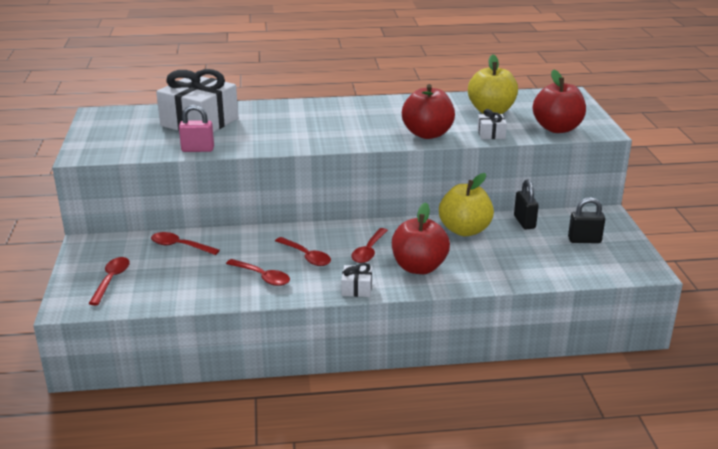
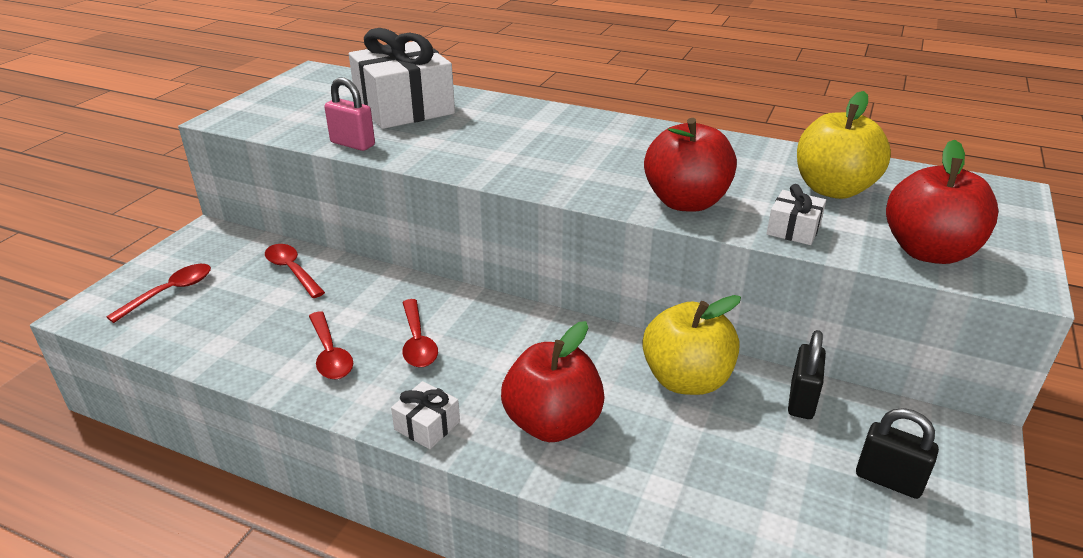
camera: 30 degrees right, 5 degrees up
red spoon [351,228,388,263] -> none

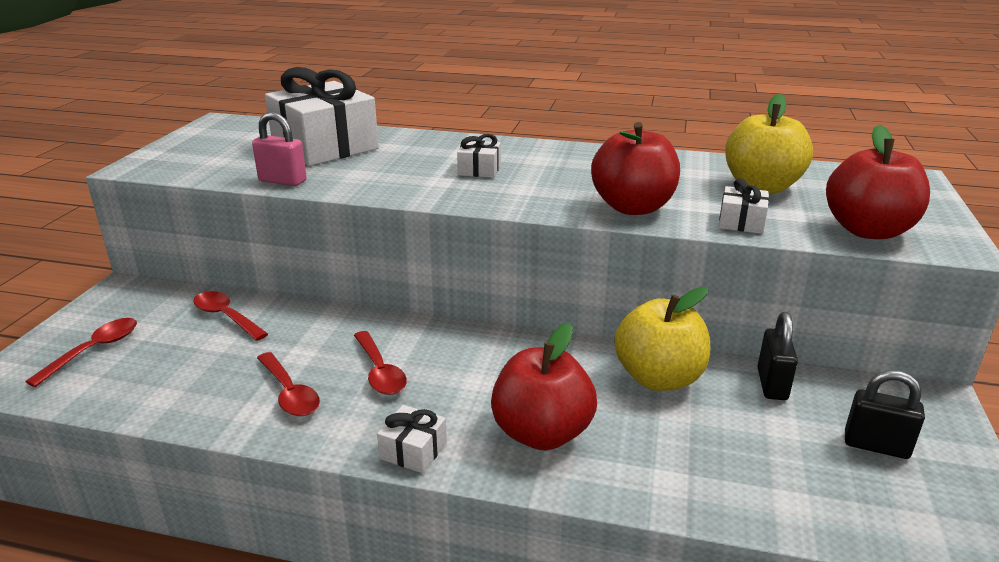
camera: 10 degrees left, 5 degrees down
none -> white gift [457,134,501,178]

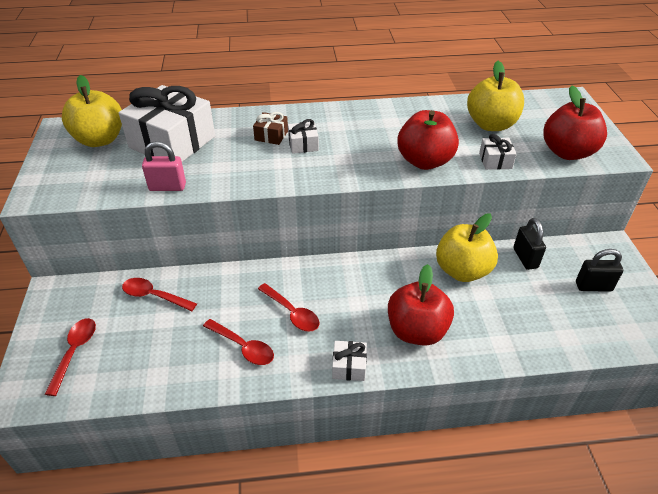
camera: 20 degrees left, 15 degrees up
none -> yellow apple [62,75,122,147]
none -> brown gift [253,112,288,145]

